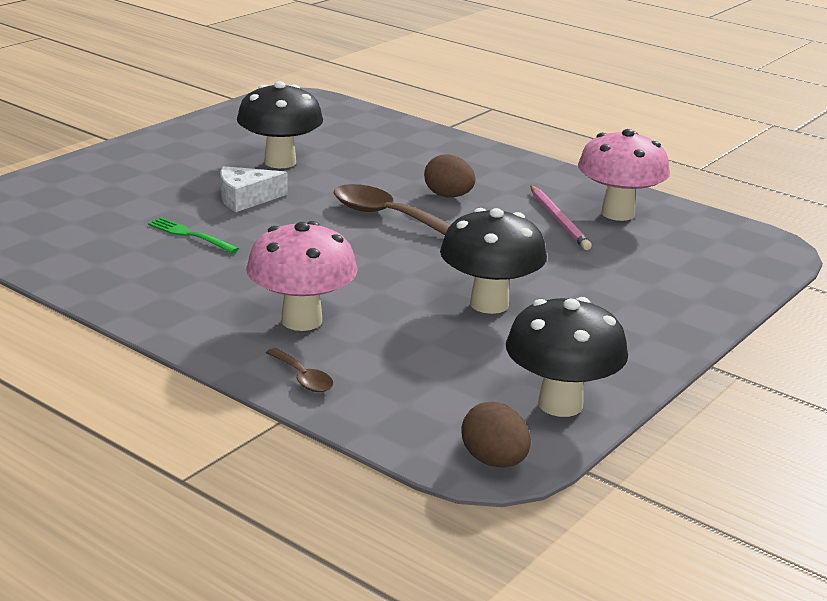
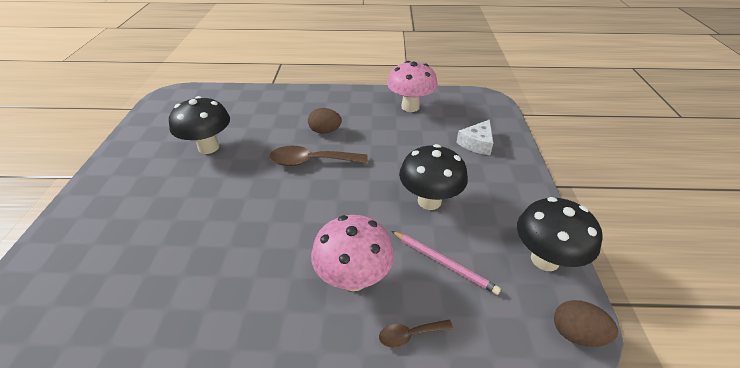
camera: 35 degrees left, 15 degrees up
green fork [148,217,239,253] -> none
white cheese [220,166,288,212] -> white cheese moved to [456,120,493,155]
brown spoon [266,348,333,392] -> brown spoon turned 150 degrees clockwise [379,320,453,347]
pink pencil [530,186,592,250] -> pink pencil moved to [392,231,501,295]

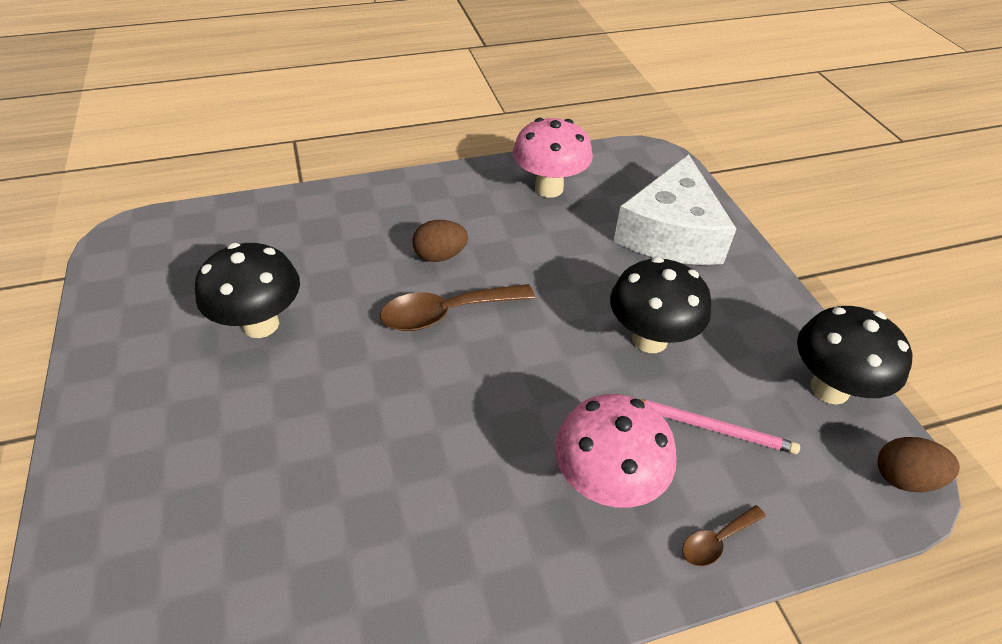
camera: 20 degrees left, 5 degrees up
white cheese [456,120,493,155] -> white cheese [614,154,736,265], size x1.99

